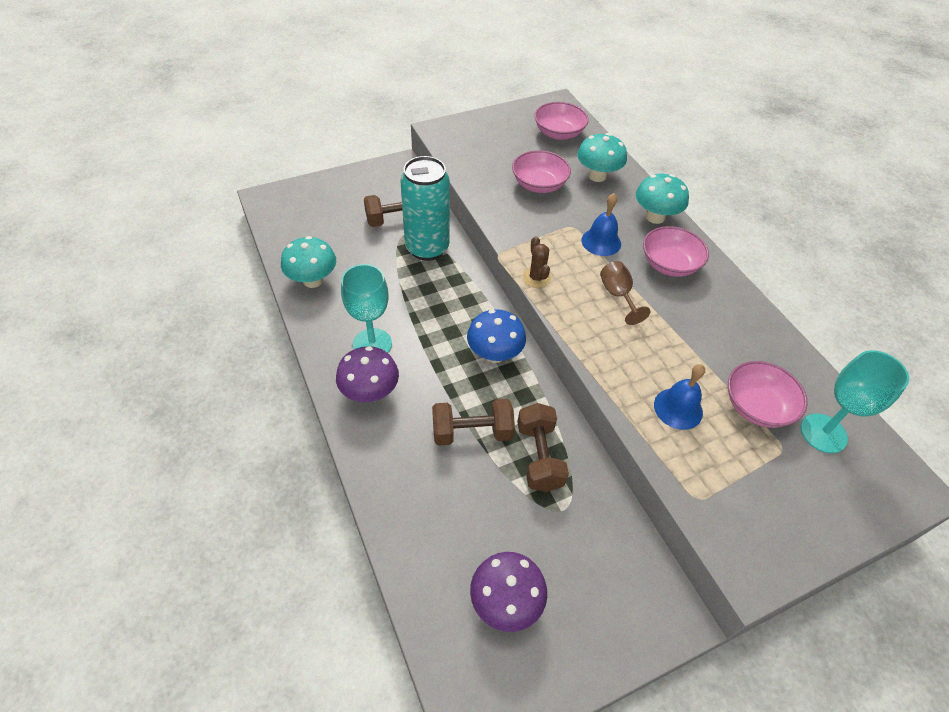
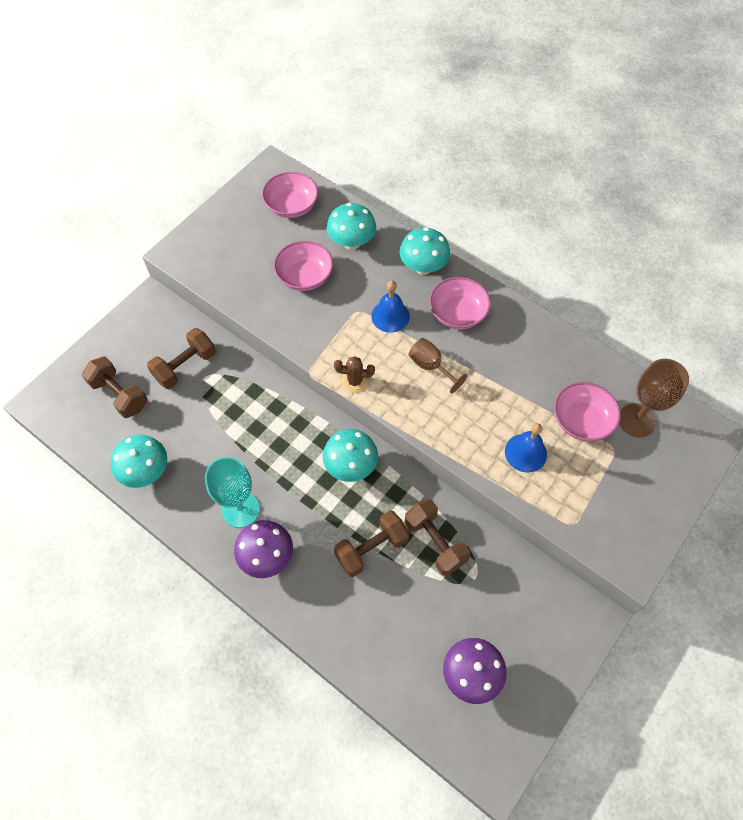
camera: 25 degrees left, 10 degrees up
turquoise can [400,156,450,261] -> none
blue mushroom [467,309,526,363] -> turquoise mushroom [323,429,378,482]
brown cactus [523,236,551,288] -> brown cactus turned 45 degrees counterclockwise [334,356,375,393]
turquoise goblet [801,350,909,453] -> brown goblet [619,359,689,437]
none -> brown dumbbell [82,356,148,418]

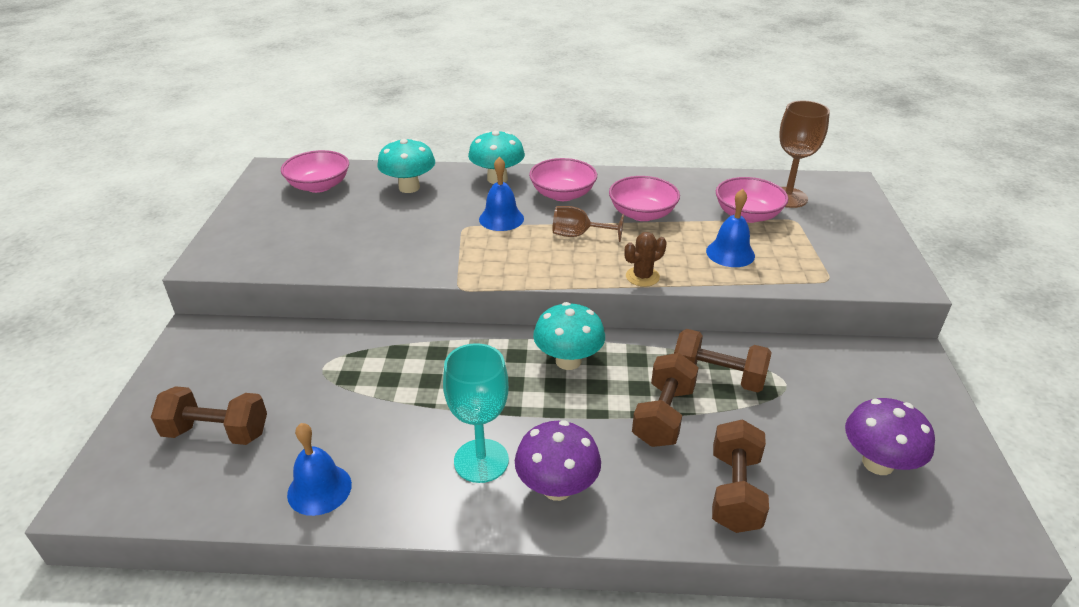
camera: 35 degrees left, 25 degrees down
turquoise mushroom [111,435,167,488] -> blue bell [287,423,352,516]
brown dumbbell [147,328,216,389] -> brown dumbbell moved to [712,419,769,533]
pink bowl [274,241,333,291] -> pink bowl moved to [609,176,680,221]
brown cactus [334,356,375,393] -> brown cactus moved to [625,232,667,287]

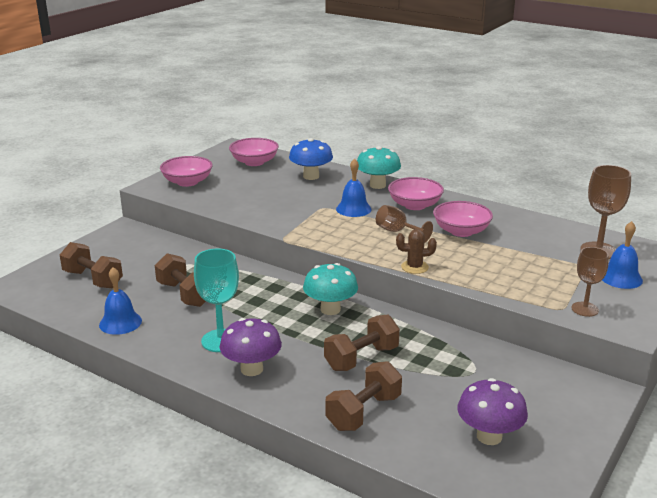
camera: 30 degrees right, 10 degrees down
turquoise mushroom [377,139,435,193] -> blue mushroom [289,138,333,180]
brown dumbbell [674,329,772,392] -> brown dumbbell moved to [155,253,206,307]
blue bell [706,189,755,267] -> blue bell moved to [602,221,643,289]
pink bowl [716,177,788,223] -> pink bowl moved to [160,156,213,187]
none -> brown goblet [571,247,609,317]

